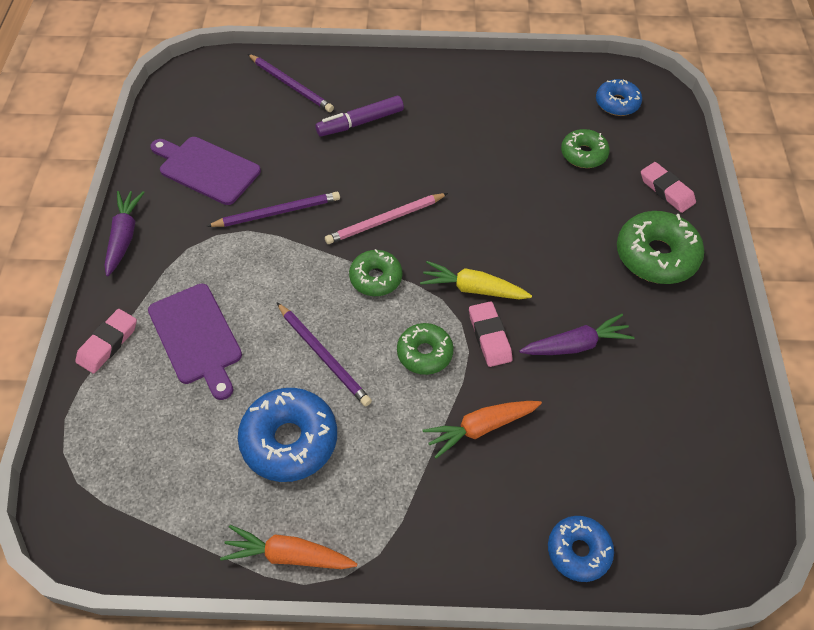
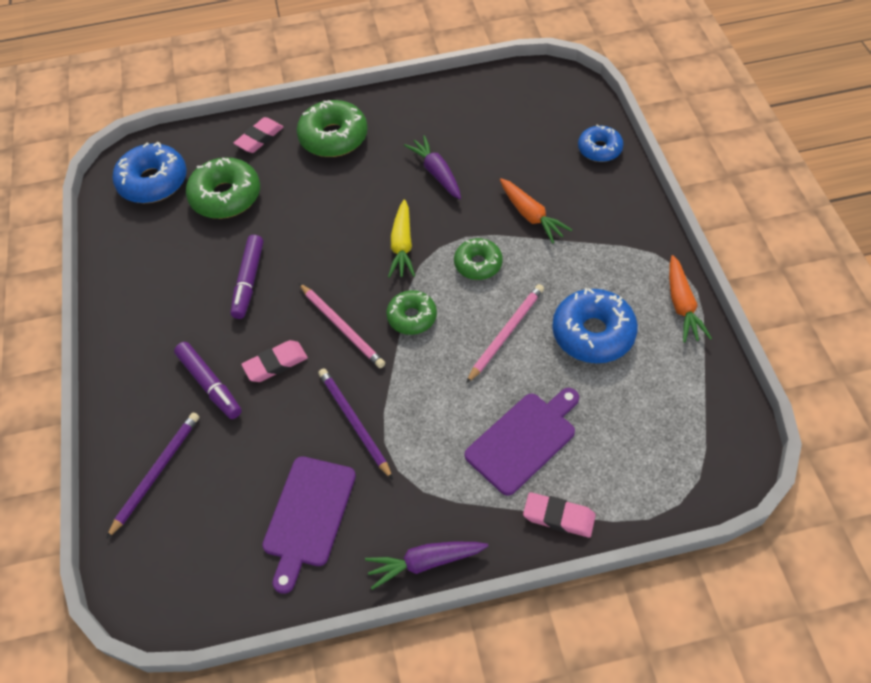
camera: 100 degrees left, 0 degrees up
purple pencil [277,303,372,407] -> pink pencil [466,284,544,383]
pink eraser [469,301,512,367] -> pink eraser moved to [241,340,308,382]
green donut [561,129,610,168] -> green donut [186,158,260,219], size x1.62
blue donut [596,79,642,116] -> blue donut [113,142,187,203], size x1.62
none -> purple marker [231,235,263,319]

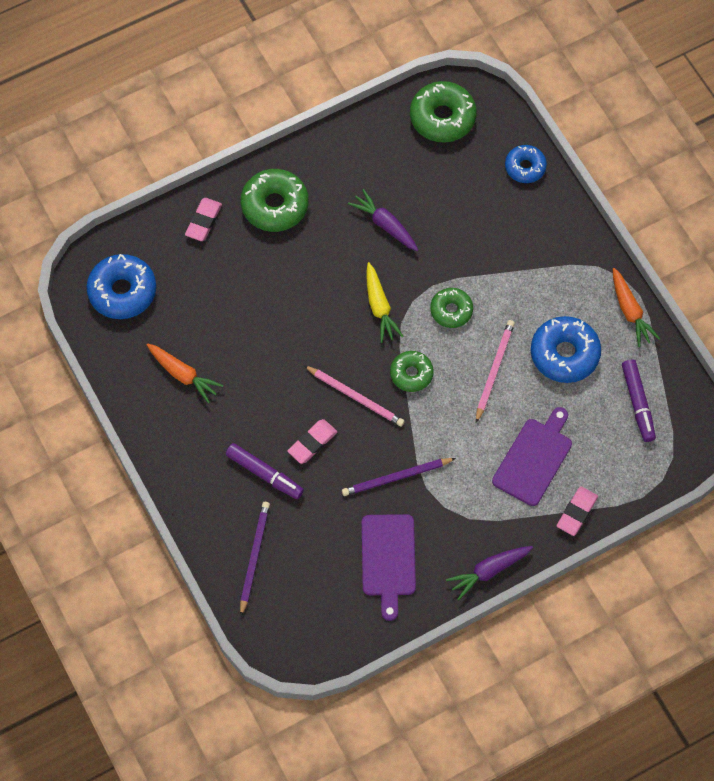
camera: 20 degrees left, 10 degrees up
green donut [186,158,260,219] -> green donut moved to [410,81,477,142]
purple marker [231,235,263,319] -> purple marker moved to [622,360,656,442]
purple pencil [318,368,393,480] -> purple pencil turned 60 degrees counterclockwise [342,458,456,496]
orange carrot [500,178,572,243] -> orange carrot moved to [147,343,223,403]
pink eraser [523,492,596,538] -> pink eraser turned 60 degrees counterclockwise [557,486,598,536]

